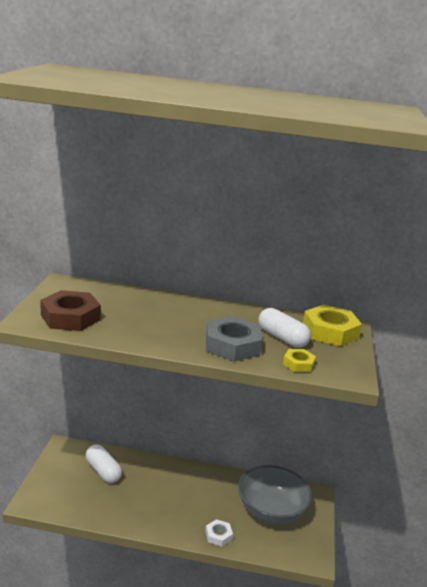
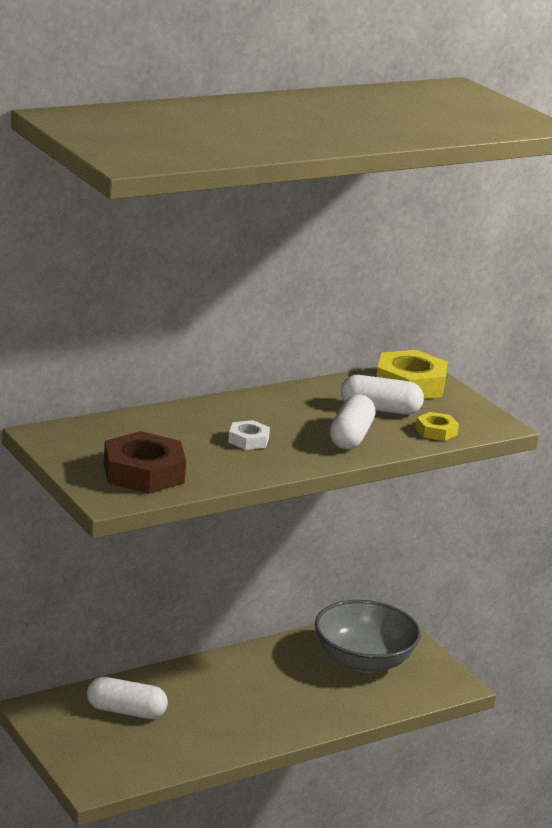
camera: 40 degrees left, 0 degrees up
white nut [205,519,233,547] -> white nut moved to [228,420,270,450]
grey nut [206,316,262,362] -> white capsule [330,394,375,449]

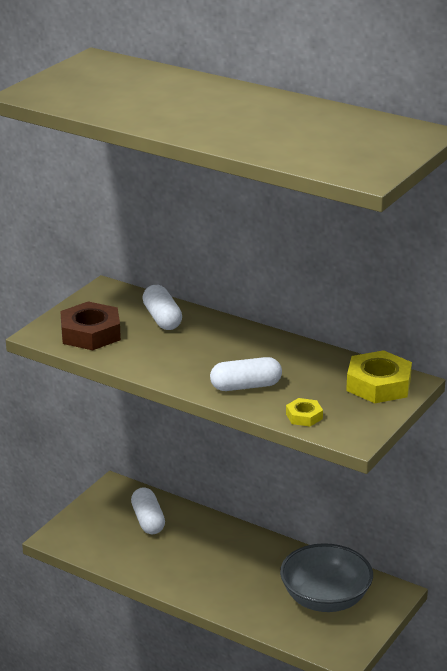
camera: 65 degrees right, 5 degrees up
white nut [228,420,270,450] -> none
white capsule [341,375,424,415] -> white capsule moved to [143,285,182,330]

